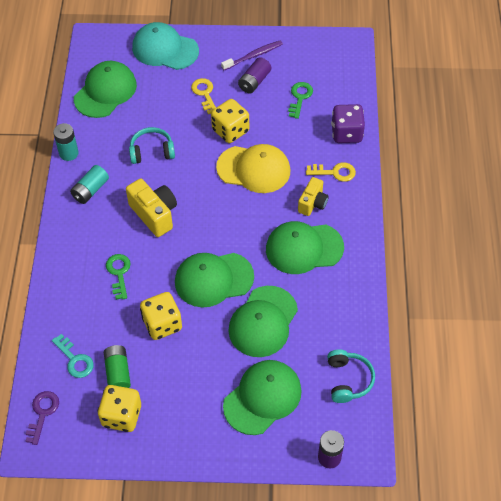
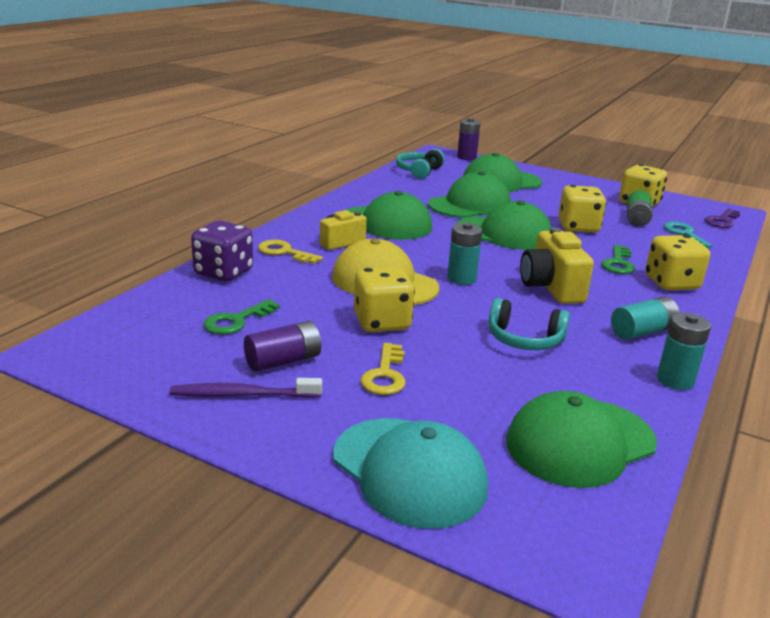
camera: 155 degrees left, 30 degrees down
none -> turquoise battery [447,223,482,285]
none -> yellow dice [645,235,710,290]

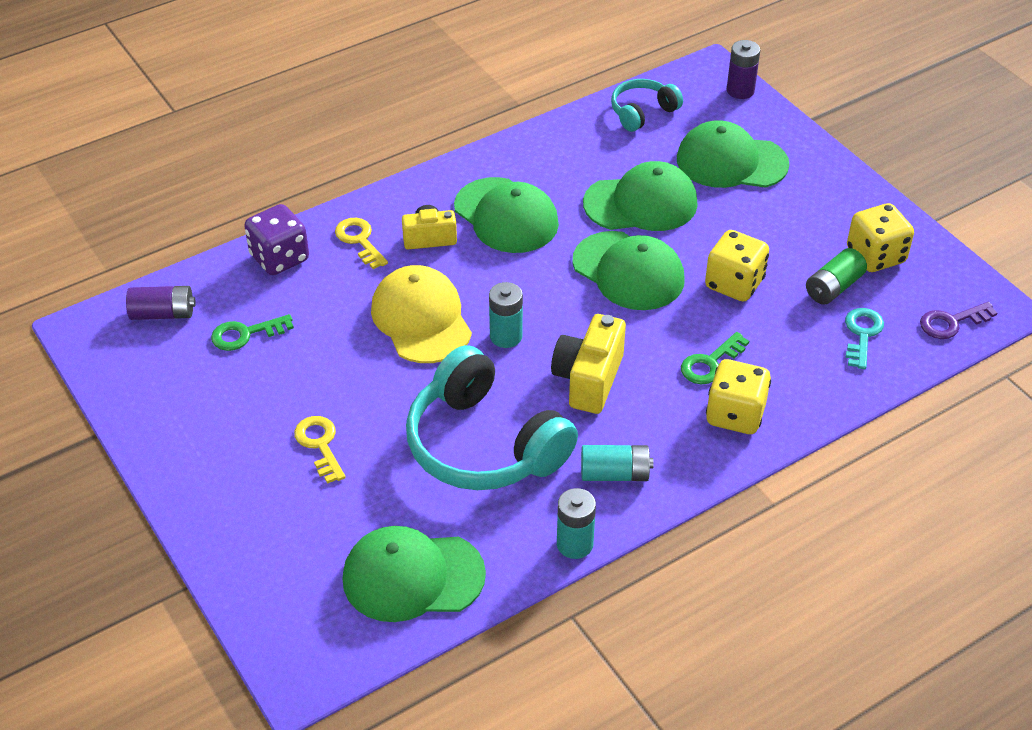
camera: 30 degrees right, 20 degrees up
purple toothbrush [170,378,322,398] -> none
purple battery [244,321,321,372] -> purple battery moved to [126,286,196,320]
turquoise cap [333,418,488,529] -> none
yellow dice [354,266,415,332] -> none
yellow key [360,343,406,395] -> yellow key turned 120 degrees clockwise [294,416,346,484]
turquoise headphones [489,298,570,350] -> turquoise headphones [406,345,578,490], size x1.93

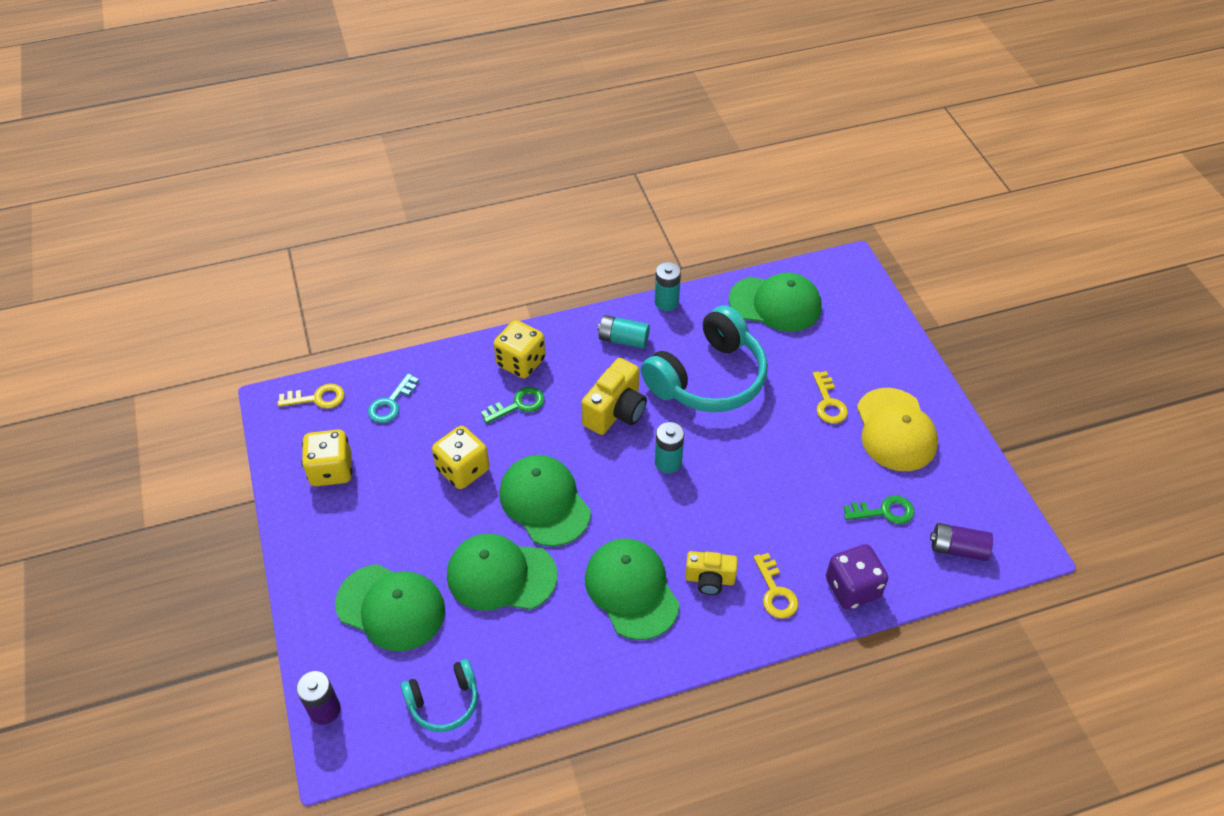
camera: 165 degrees left, 5 degrees up
yellow cap [371,265,472,363] -> yellow cap moved to [857,388,938,471]
turquoise headphones [406,345,578,490] -> turquoise headphones turned 75 degrees clockwise [641,305,768,412]
green battery [806,248,867,305] -> none
purple key [920,302,997,339] -> yellow key [278,384,345,409]

